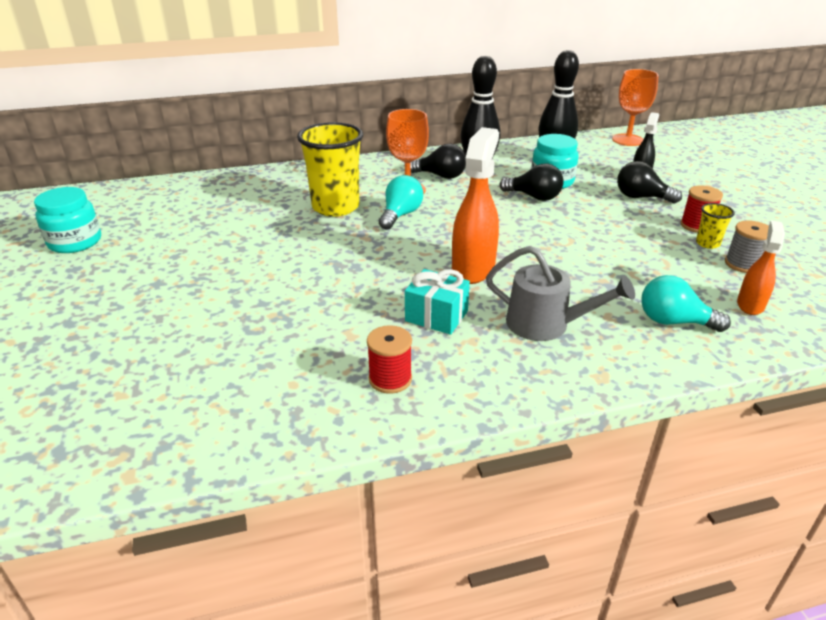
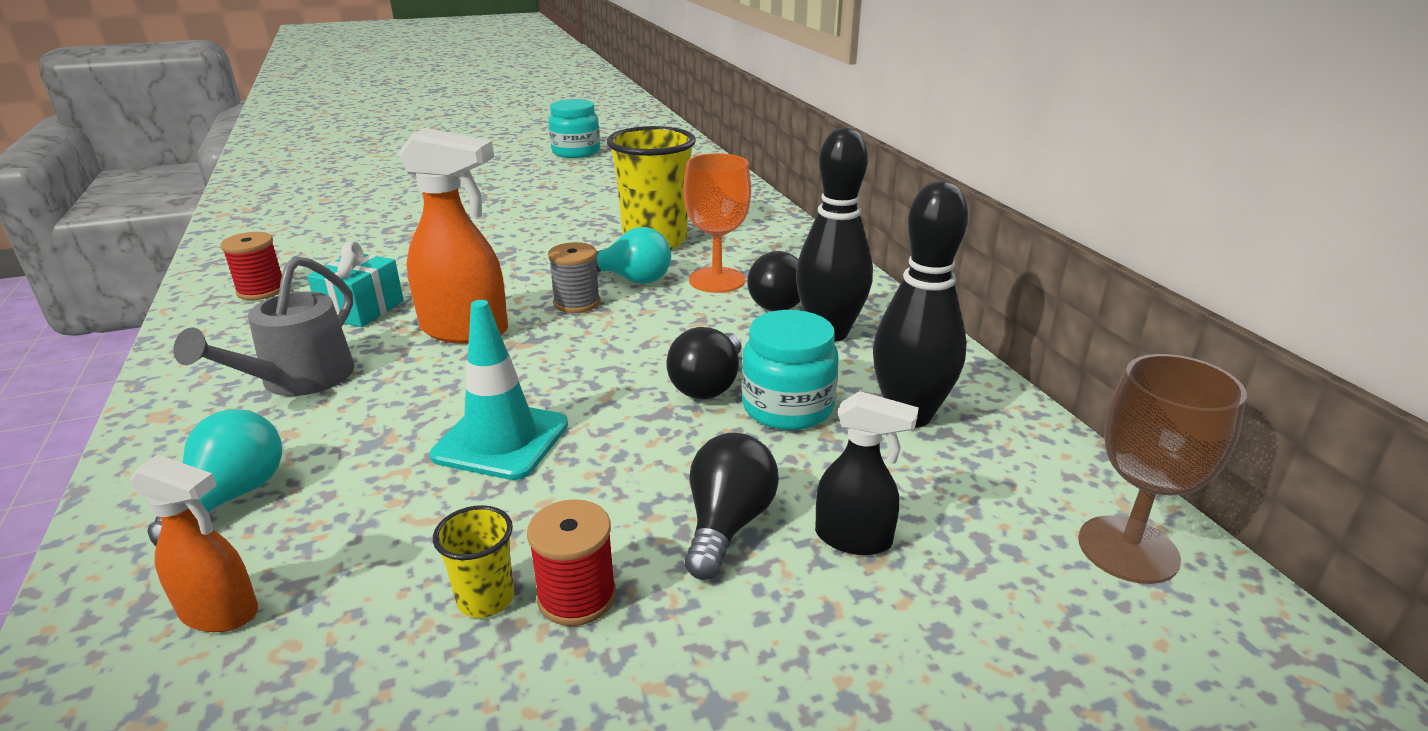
camera: 85 degrees right, 5 degrees down
orange goblet [612,69,659,146] -> brown goblet [1078,354,1247,584]
grey spool [725,220,769,273] -> grey spool moved to [548,242,600,313]
none -> turquoise traffic cone [430,300,568,480]

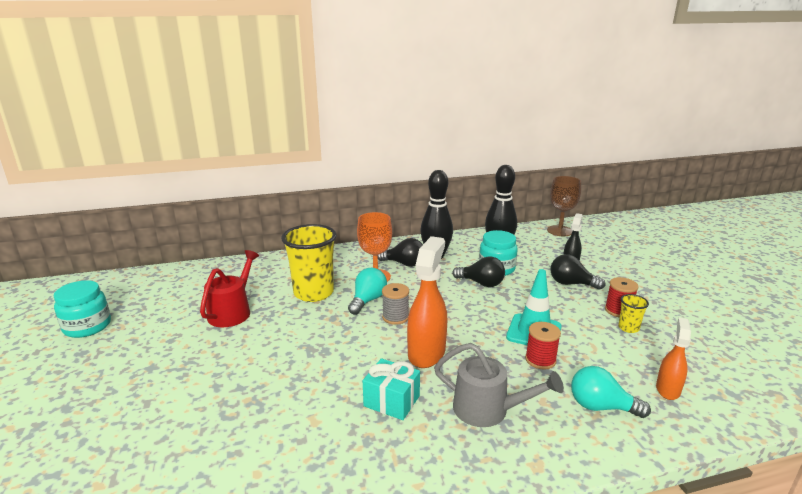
camera: 85 degrees left, 5 degrees down
red spool [221,232,282,300] -> red spool moved to [525,322,561,370]
none -> red watering can [200,250,259,327]

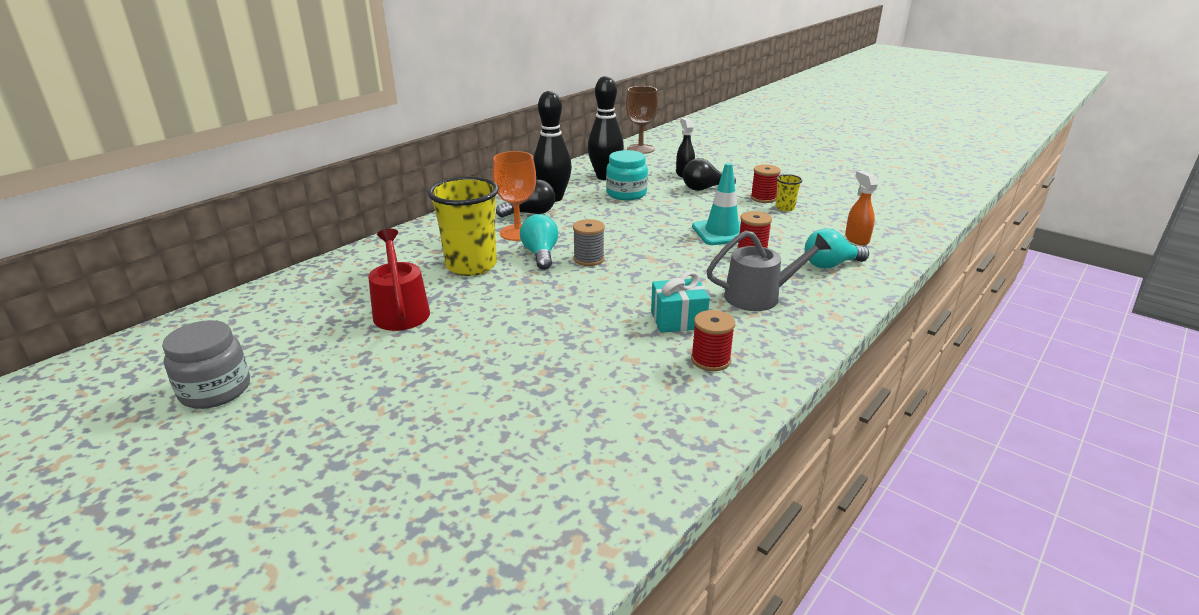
camera: 35 degrees left, 5 degrees up
turquoise jar [54,280,111,338] -> grey jar [162,320,250,409]
orange spray bottle [407,236,447,368] -> none
black light bulb [452,257,505,287] -> none
none -> red spool [691,310,735,371]

